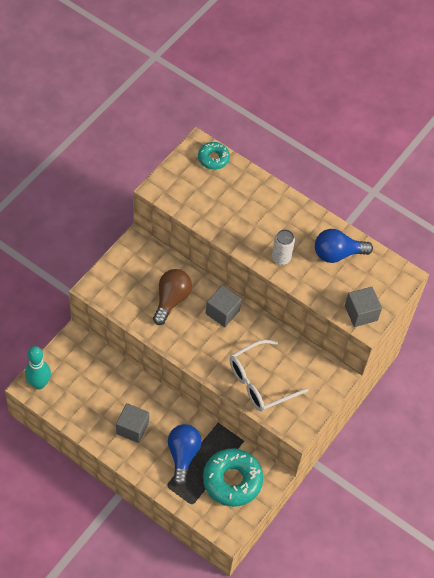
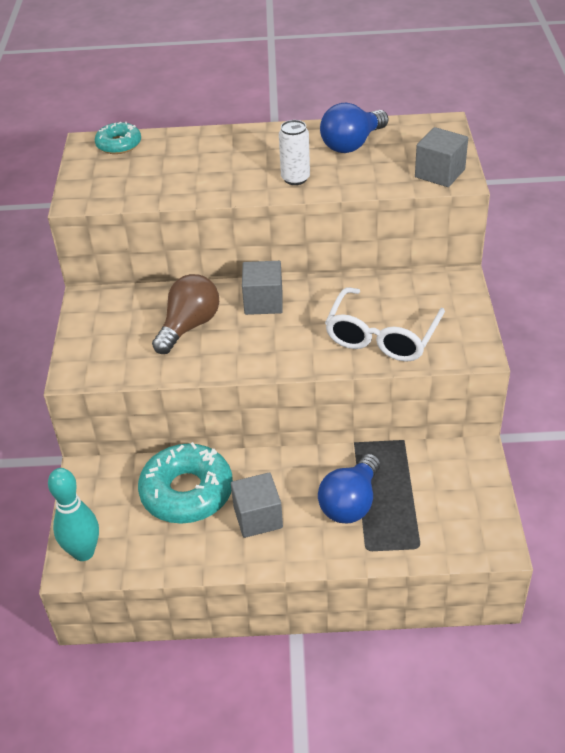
camera: 30 degrees left, 15 degrees down
brown light bulb [153,269,192,325] -> brown light bulb turned 45 degrees clockwise [152,274,219,354]
blue light bulb [168,424,202,486] -> blue light bulb turned 120 degrees counterclockwise [318,454,380,524]
turquoise donut [203,448,263,507] -> turquoise donut moved to [138,442,233,524]

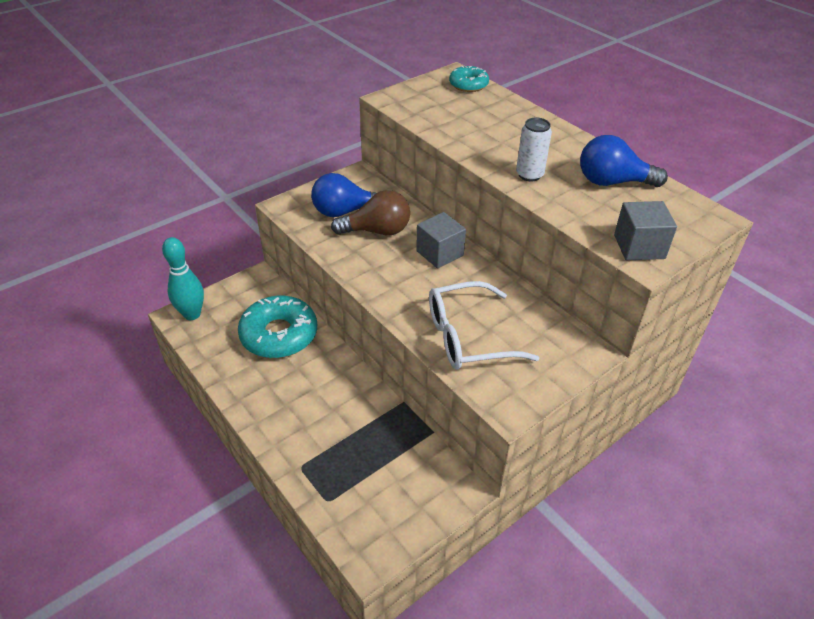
camera: 50 degrees right, 0 degrees up
grey cube [231,472,283,538] -> none
blue light bulb [318,454,380,524] -> blue light bulb moved to [311,173,376,217]

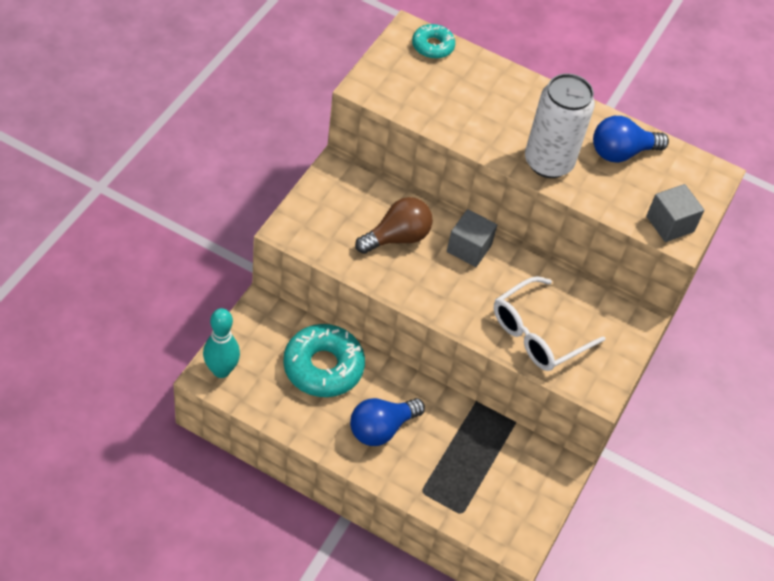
camera: 30 degrees left, 10 degrees up
blue light bulb [311,173,376,217] -> blue light bulb moved to [350,398,425,446]
white can [516,117,552,181] -> white can [525,73,595,178], size x1.89

